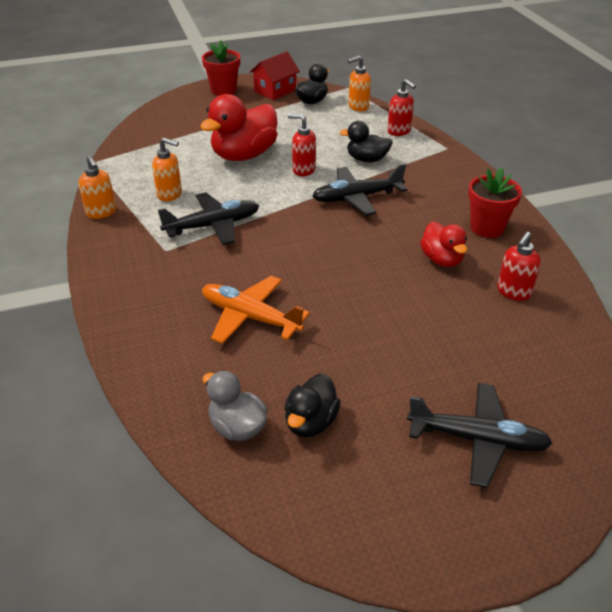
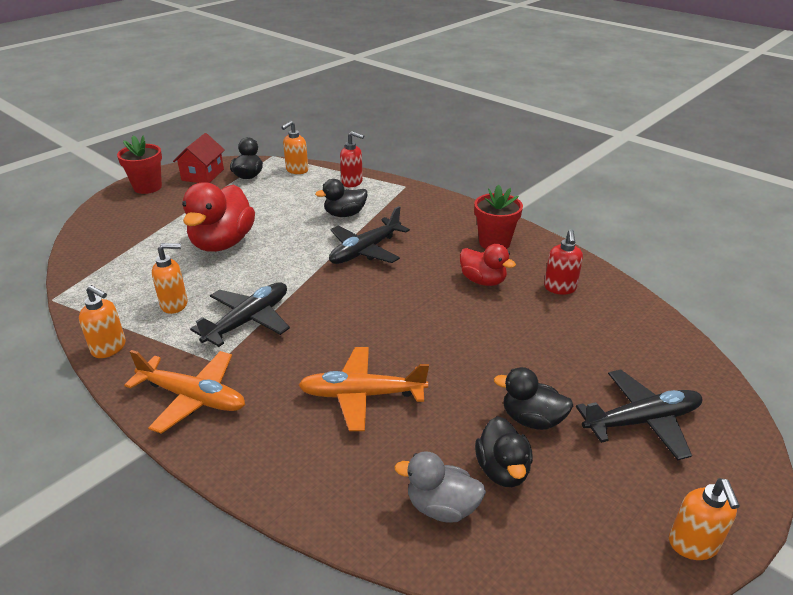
camera: 30 degrees left, 5 degrees down
red soap dispenser [288,114,316,176] -> none
none -> orange plane [124,350,245,434]
none -> black duck [494,367,573,430]
none -> orange soap dispenser [669,478,740,560]

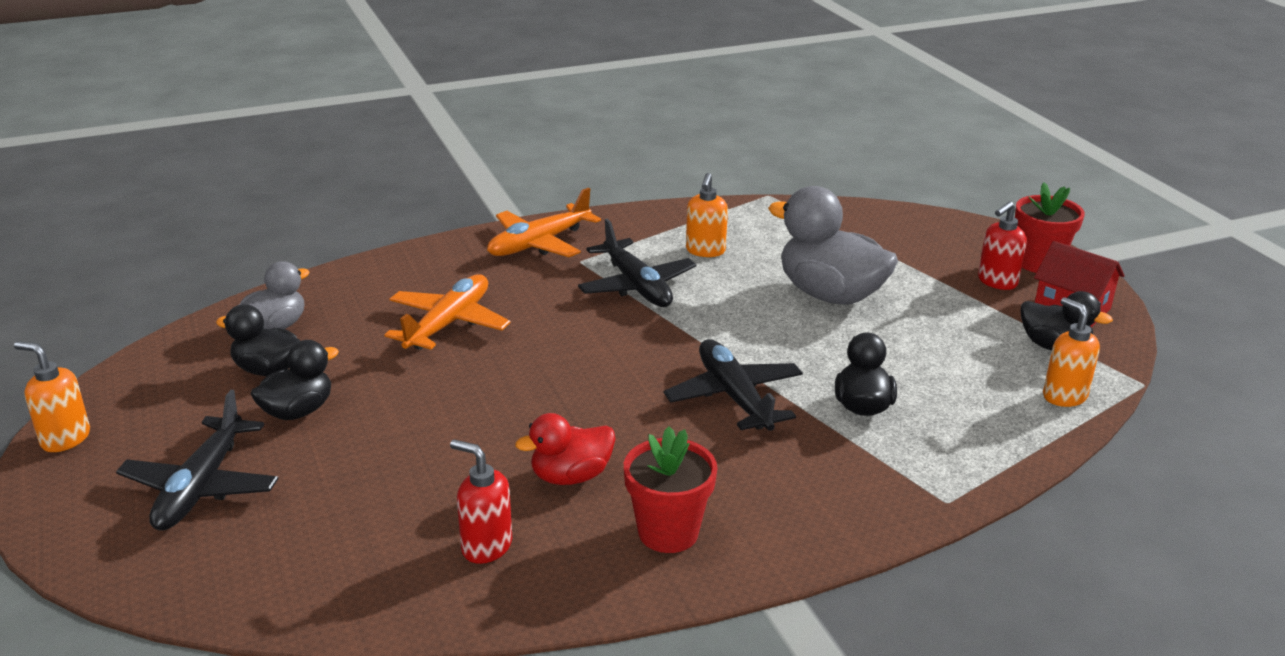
camera: 115 degrees right, 5 degrees down
orange soap dispenser [79,285,126,358] -> none
red duck [182,182,255,252] -> grey duck [768,186,898,305]
red soap dispenser [340,131,364,187] -> red soap dispenser moved to [978,201,1027,290]

